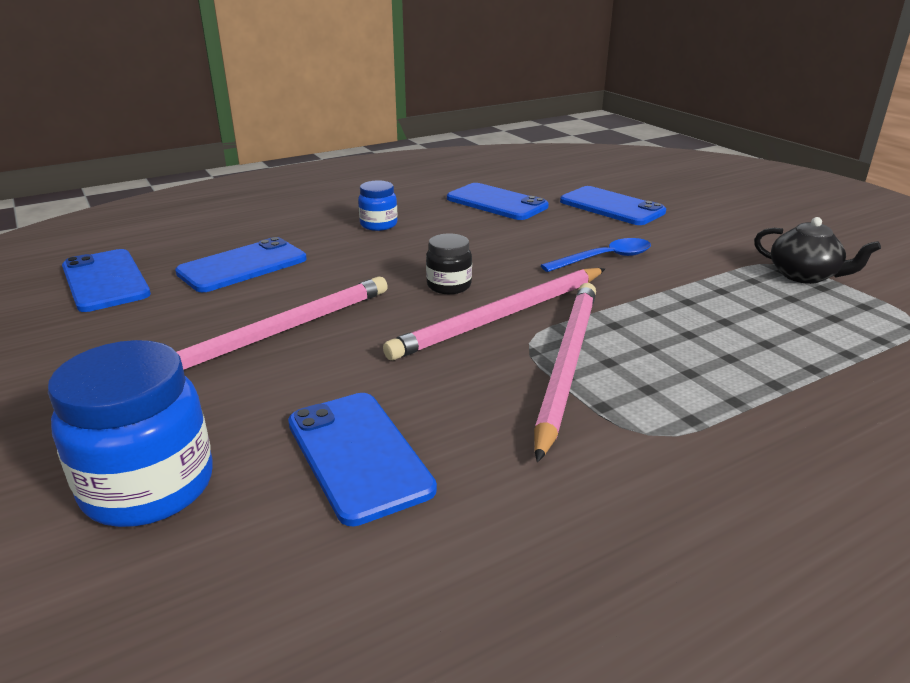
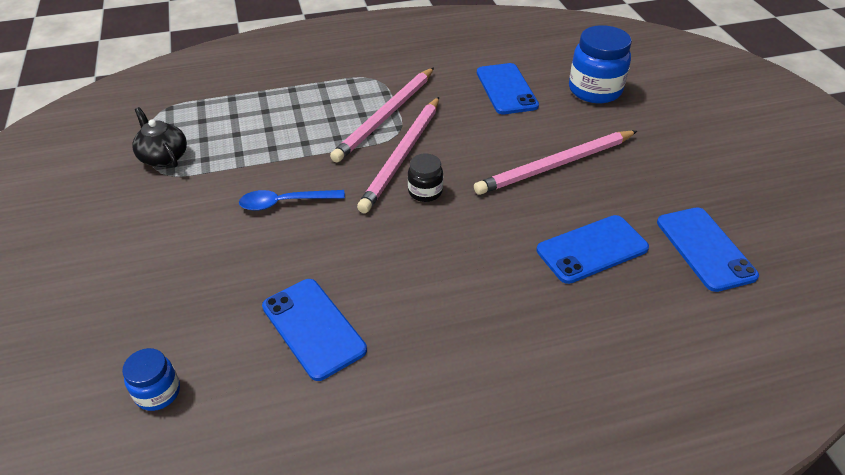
camera: 165 degrees left, 15 degrees up
blue jar [358,181,398,231] -> blue jar moved to [122,348,180,411]
pink pencil [383,268,605,360] -> pink pencil turned 135 degrees clockwise [357,97,439,213]
blue phone [560,186,666,225] -> none

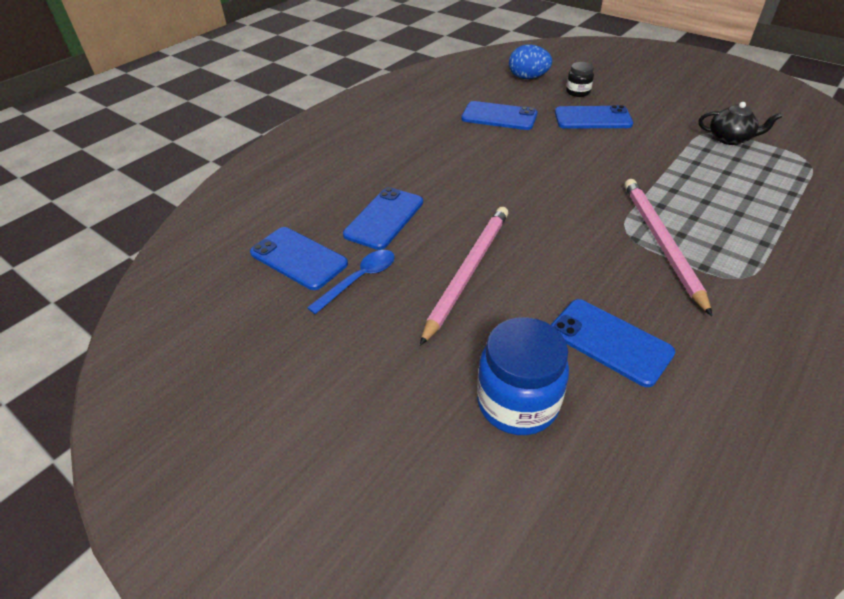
camera: 145 degrees right, 0 degrees up
blue jar [122,348,180,411] -> blue egg [509,45,552,79]
blue spoon [239,190,345,211] -> blue spoon moved to [307,250,395,314]
pink pencil [357,97,439,213] -> none
black jar [408,154,443,202] -> black jar moved to [566,62,594,97]
none -> blue phone [555,105,633,129]

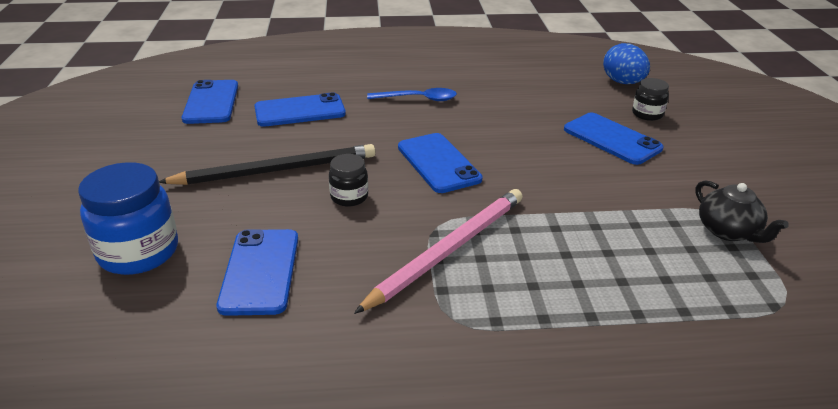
camera: 45 degrees right, 10 degrees down
blue spoon [307,250,395,314] -> blue spoon moved to [367,88,457,101]
pink pencil [420,207,508,346] -> black pencil [159,144,375,185]
blue phone [461,101,537,130] -> blue phone moved to [398,133,483,193]
none -> black jar [329,154,368,207]

